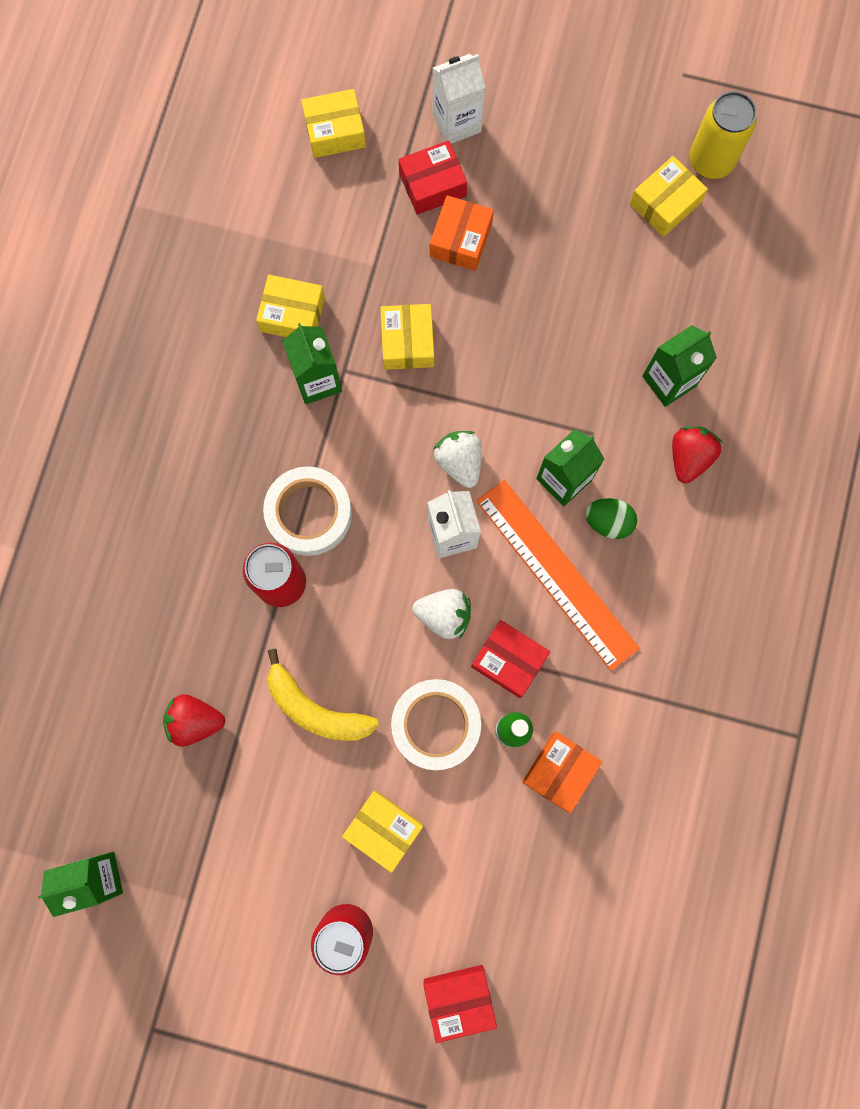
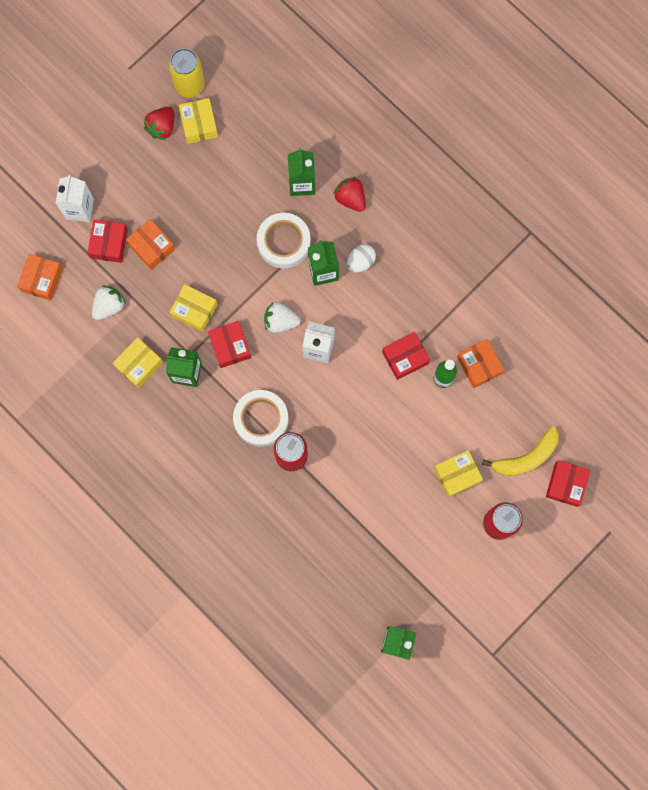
camera: 60 degrees left, 0 degrees up
red strawberry [163,694,225,747] -> red strawberry moved to [144,107,174,140]
yellow banana [268,649,379,741] -> yellow banana moved to [482,426,559,476]
yellow box [301,89,366,158] -> orange box [17,254,63,301]
white tape [391,679,481,770] -> white tape moved to [257,213,311,269]
white strawberry [412,589,471,639] -> white strawberry moved to [92,285,126,320]
orange ruler [476,480,640,671] -> none
green egg [585,498,637,539] -> white egg [347,244,376,272]
none -> red box [208,321,251,368]

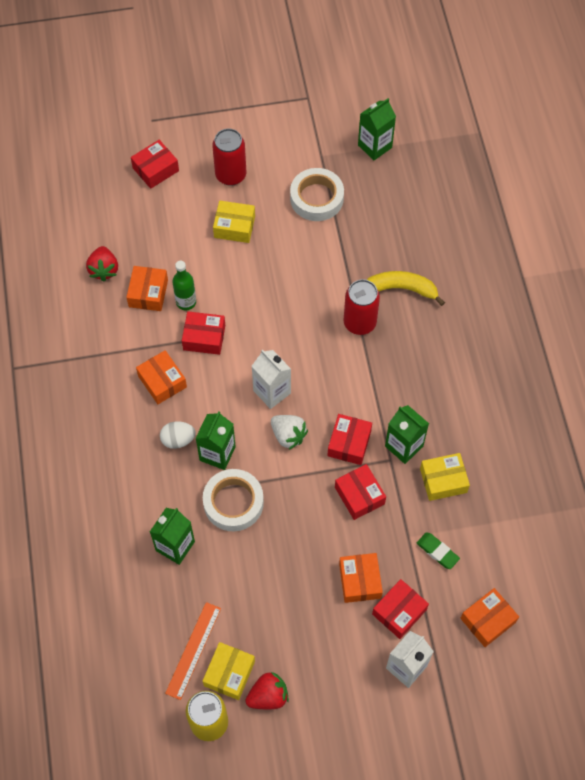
camera: 145 degrees left, 15 degrees down
white strawberry [92,285,126,320] -> green eraser [416,532,460,569]
yellow box [170,284,218,332] -> red box [335,464,386,520]
white tape [233,390,289,446] -> white tape moved to [290,168,344,221]
red strawberry [333,177,366,212] -> red strawberry moved to [86,246,118,281]
yellow banana [482,426,559,476] -> yellow banana moved to [367,271,445,306]
none -> orange box [136,350,187,404]
none -> orange ruler [165,602,221,700]

